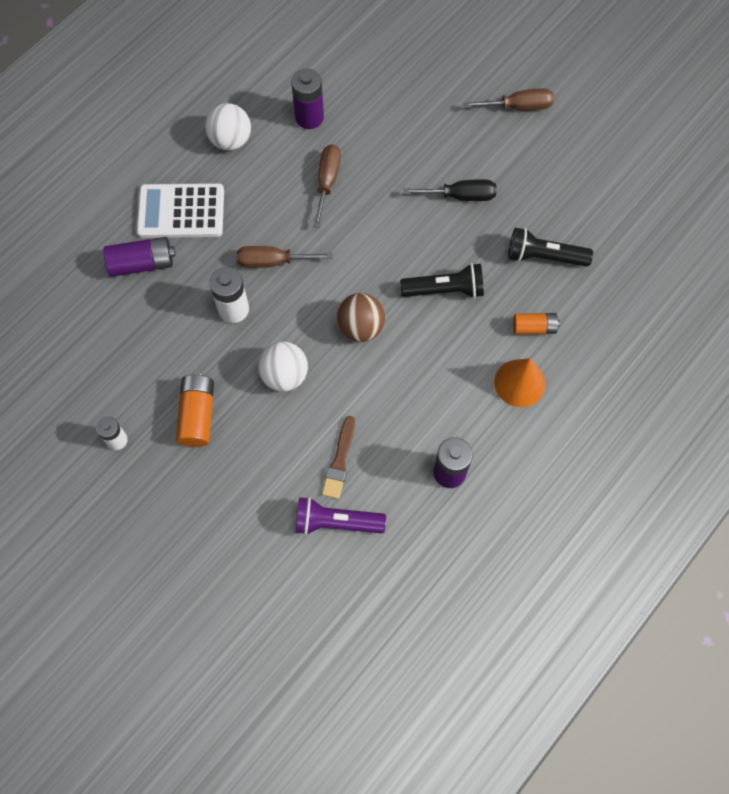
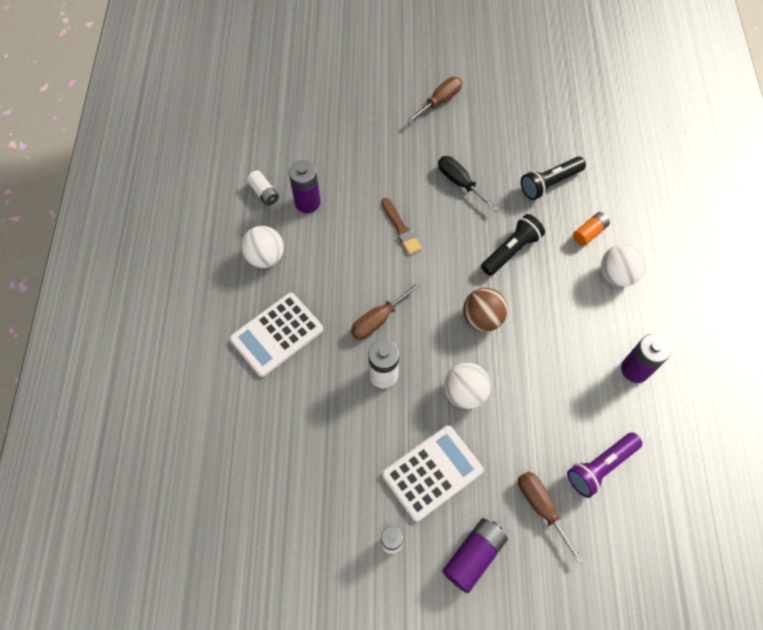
camera: 40 degrees left, 5 degrees down
purple battery [104,237,175,277] -> purple battery moved to [442,518,508,593]
orange battery [176,373,214,447] -> white calculator [382,425,484,522]
brown screwdriver [313,145,341,228] -> brown screwdriver moved to [518,471,584,564]
brown brush [322,416,355,499] -> brown brush moved to [381,198,422,254]
black screwdriver [403,179,496,201] -> black screwdriver turned 90 degrees counterclockwise [438,156,499,211]
orange cone [494,358,545,407] -> white ball [601,244,646,287]
none -> white battery [247,170,279,206]

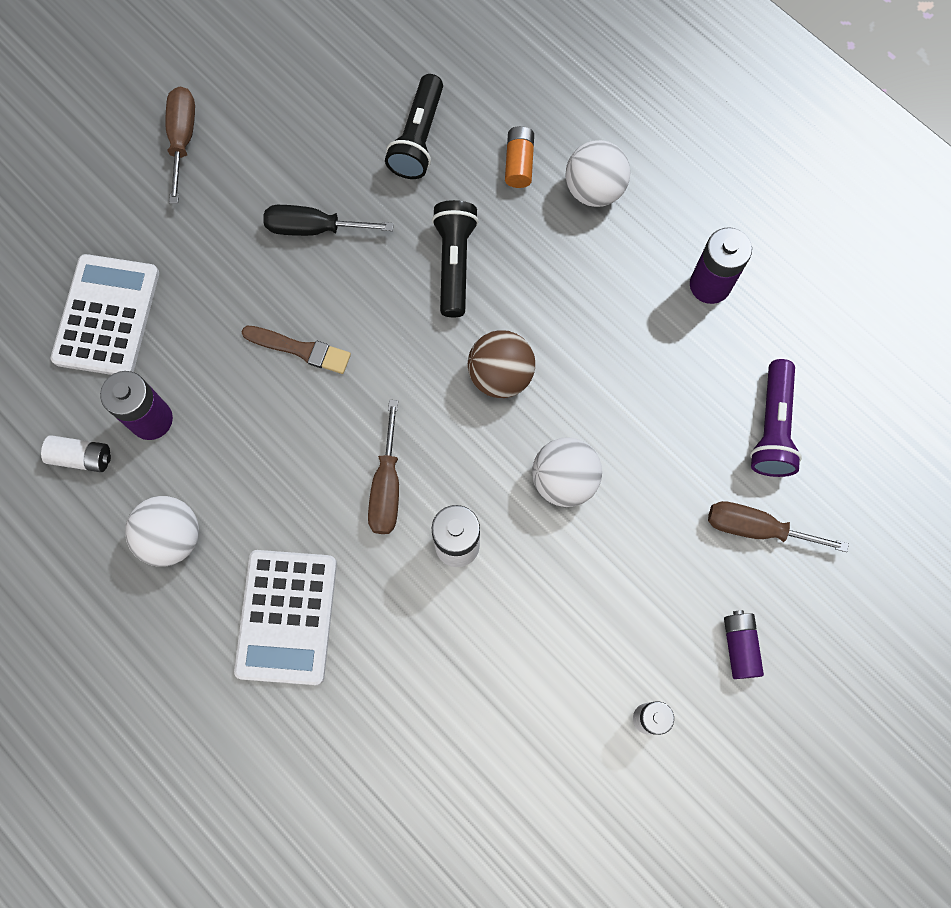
camera: 45 degrees left, 10 degrees up
white calculator [382,425,484,522] -> white calculator moved to [51,254,159,375]
purple battery [442,518,508,593] -> purple battery [724,610,764,679], size x0.65

